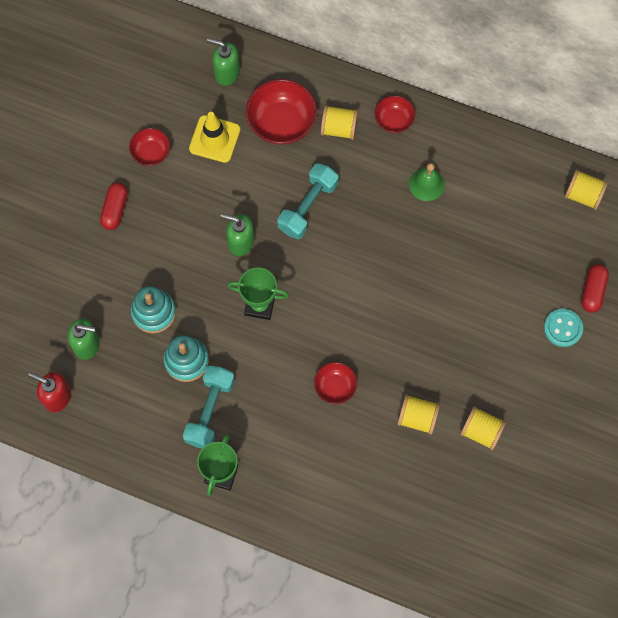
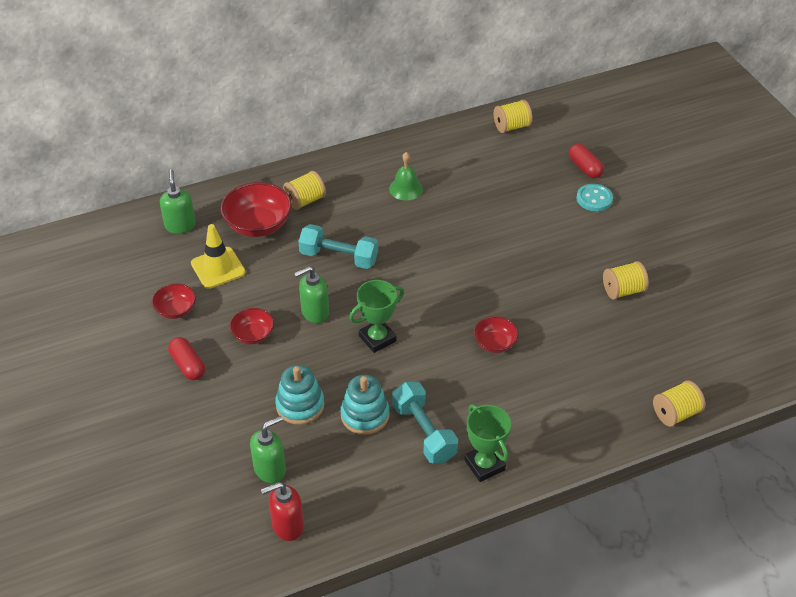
camera: 45 degrees left, 25 degrees down
green soap dispenser [207,38,240,86] -> green soap dispenser turned 105 degrees clockwise [160,169,196,234]
turquoise dumbbell [277,163,339,239] -> turquoise dumbbell turned 60 degrees counterclockwise [298,224,378,269]
red bowl [375,95,416,133] -> red bowl moved to [230,308,274,344]
yellow spool [397,394,440,434] -> yellow spool moved to [653,380,705,427]

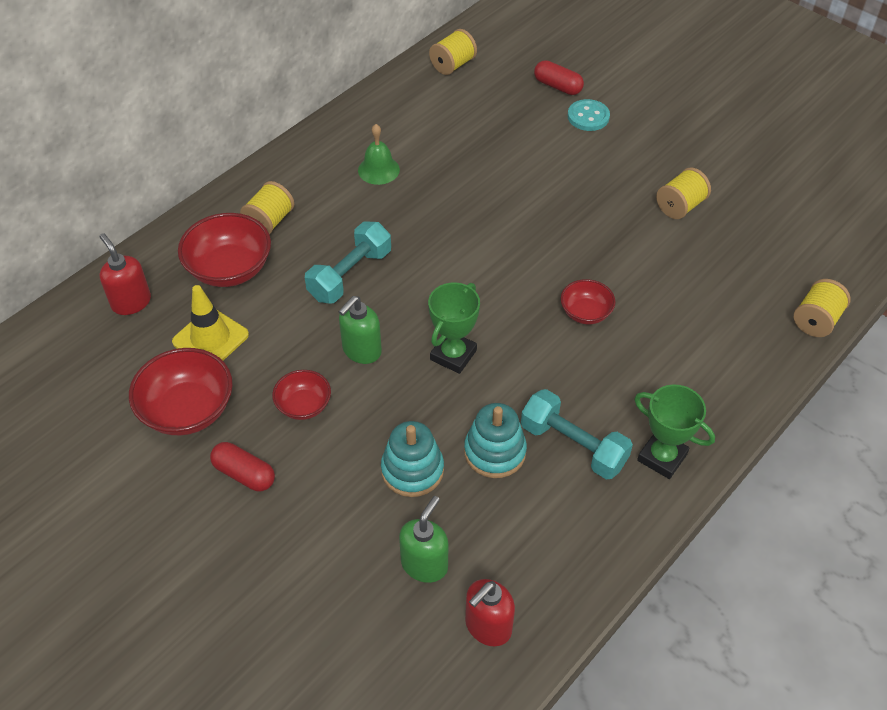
camera: 25 degrees left, 5 degrees up
red bowl [152,284,196,319] -> red bowl [129,348,233,435], size x1.73
green soap dispenser [160,169,196,234] -> red soap dispenser [99,233,151,315]
turquoise dumbbell [298,224,378,269] -> turquoise dumbbell turned 45 degrees counterclockwise [305,222,391,303]

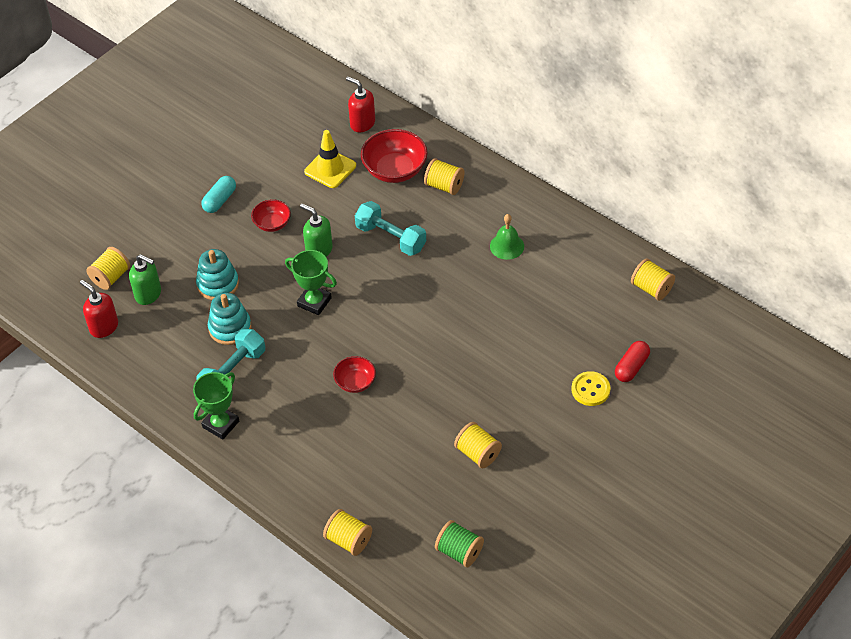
camera: 90 degrees right, 0 degrees up
red soap dispenser [99,233,151,315] -> red soap dispenser turned 105 degrees counterclockwise [346,77,375,132]
red bowl [129,348,233,435] -> none
red capsule [210,442,275,491] -> turquoise capsule [201,176,236,213]
turquoise button [568,99,610,131] -> yellow button [571,371,611,406]
none -> yellow spool [86,247,130,290]
none -> green spool [435,520,484,567]

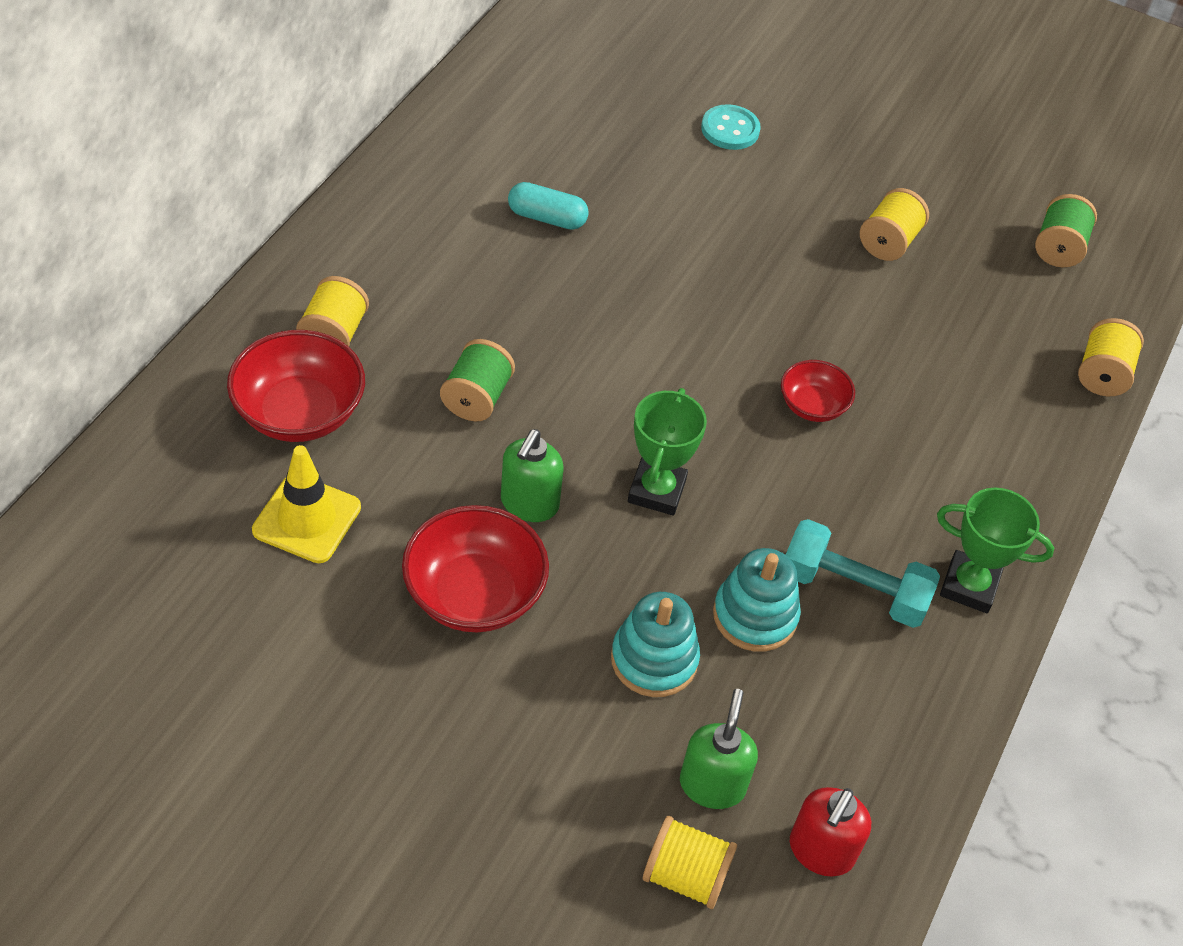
camera: 110 degrees left, 0 degrees up
turquoise capsule [201,176,236,213] -> turquoise capsule moved to [508,182,589,230]
red bowl [251,199,291,232] -> red bowl [402,505,549,632], size x1.73
red soap dispenser [346,77,375,132] -> none
turquoise dumbbell [355,201,426,256] -> green spool [440,339,515,421]
green bell [490,214,524,260] -> none
yellow button [571,371,611,406] -> turquoise button [701,104,761,150]
red capsule [615,341,650,382] -> none
yellow spool [631,259,675,301] -> none

